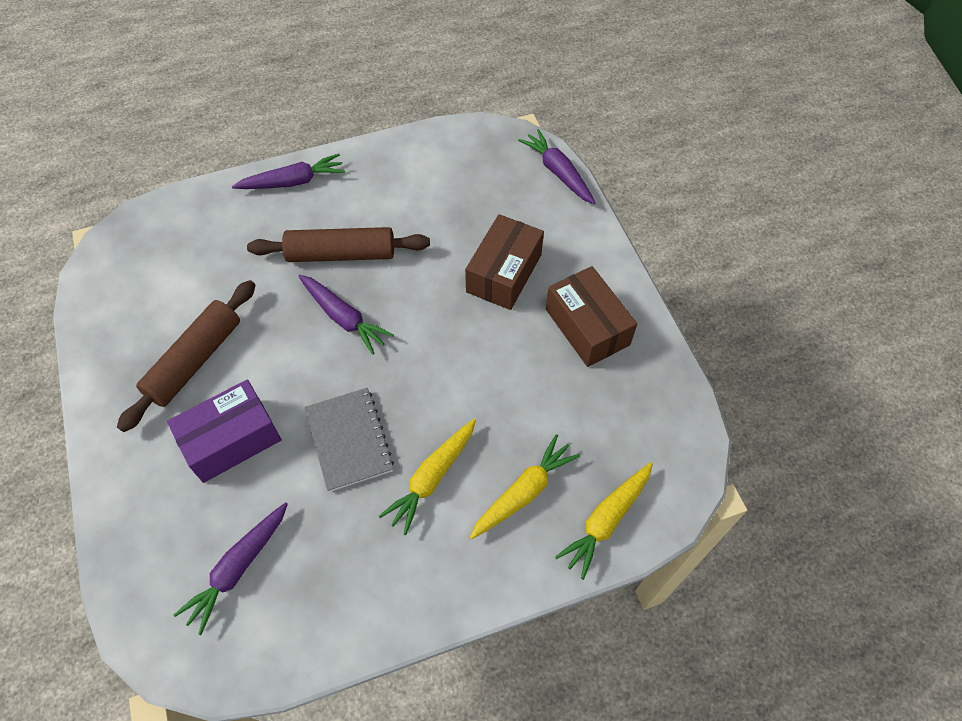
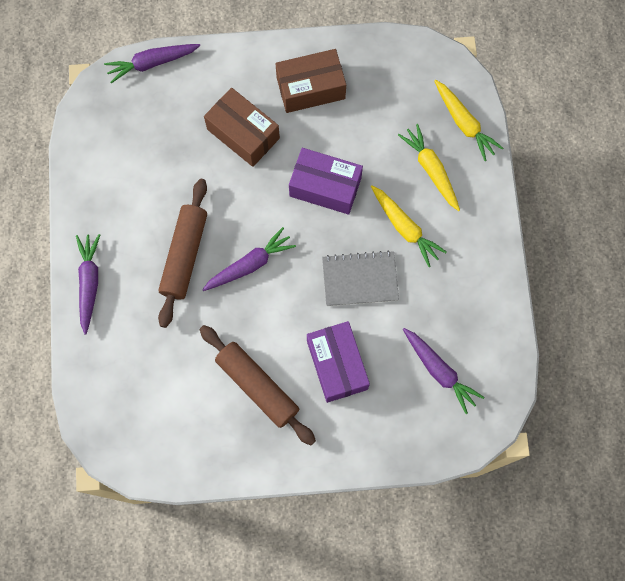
camera: 75 degrees left, 15 degrees up
none -> purple box [289,148,363,215]

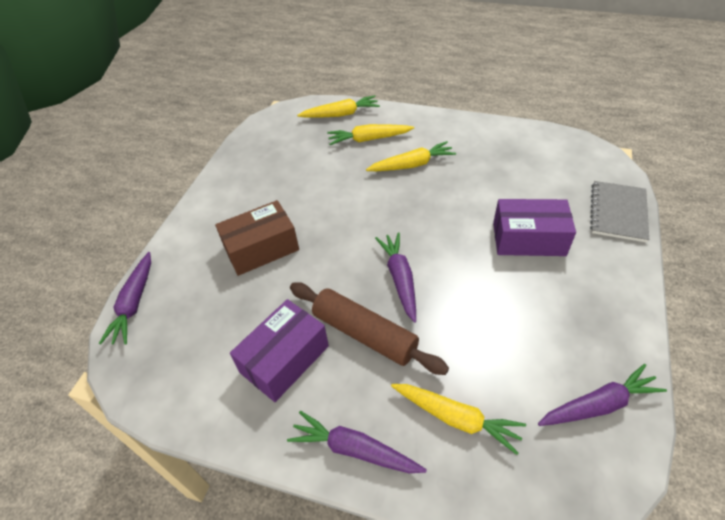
camera: 65 degrees left, 25 degrees down
brown rolling pin [199,325,316,445] -> none
brown box [276,49,346,113] -> none
purple box [289,148,363,215] -> purple box moved to [230,299,329,402]
grey notebook [322,250,399,306] -> grey notebook moved to [590,181,649,243]
purple carrot [403,328,484,414] -> purple carrot moved to [538,364,667,426]
none -> yellow carrot [391,384,526,455]

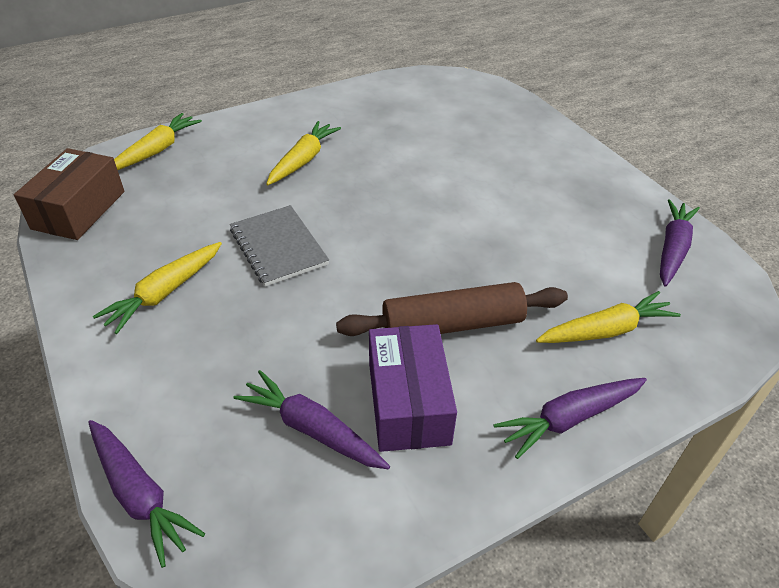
camera: 50 degrees left, 5 degrees down
brown box [215,200,299,276] -> brown box moved to [14,148,125,240]
yellow carrot [327,124,414,145] -> yellow carrot moved to [93,242,222,334]
purple carrot [375,232,416,323] -> purple carrot moved to [233,370,390,470]
purple box [493,199,576,256] -> none
grey notebook [590,181,649,243] -> grey notebook moved to [230,205,329,286]

